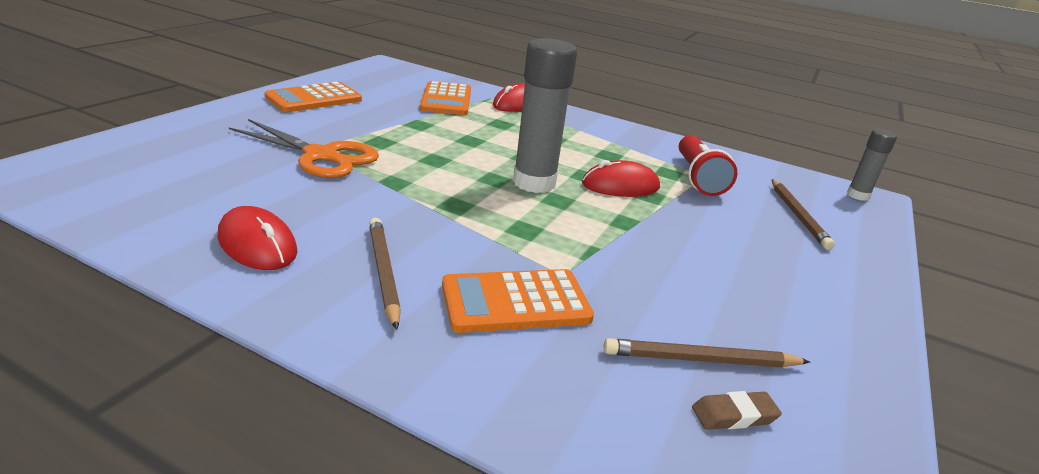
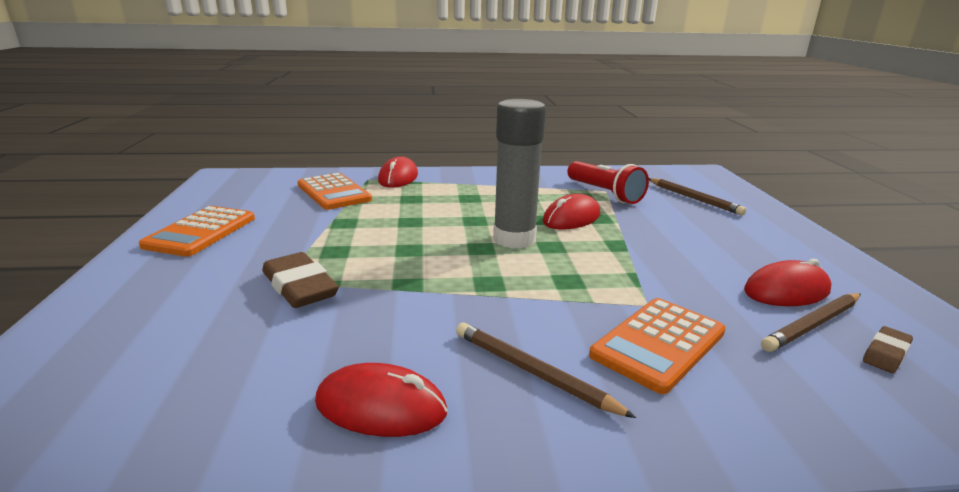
camera: 30 degrees left, 5 degrees down
orange scissors [229,119,379,178] -> brown eraser [262,252,339,308]
grey glue stick [847,129,897,201] -> none
none -> red mouse [744,259,831,306]

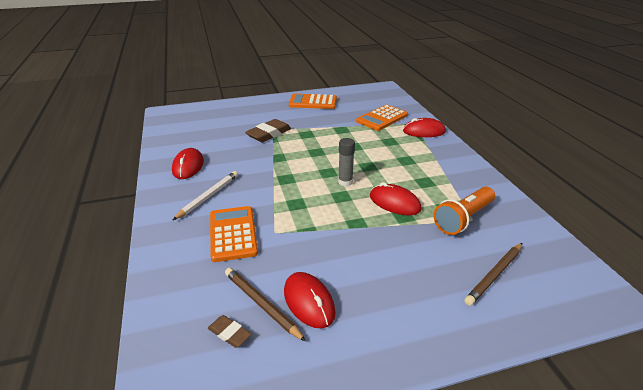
camera: 80 degrees right, 10 degrees up
brown pencil [456,322,636,418] -> white pencil [173,171,238,220]
grey glue stick [493,99,546,248] -> grey glue stick [338,138,355,186], size x0.54
red flashlight [567,161,649,204] -> orange flashlight [433,187,495,235]
orange calculator [589,298,726,394] -> orange calculator turned 45 degrees clockwise [210,206,258,262]

